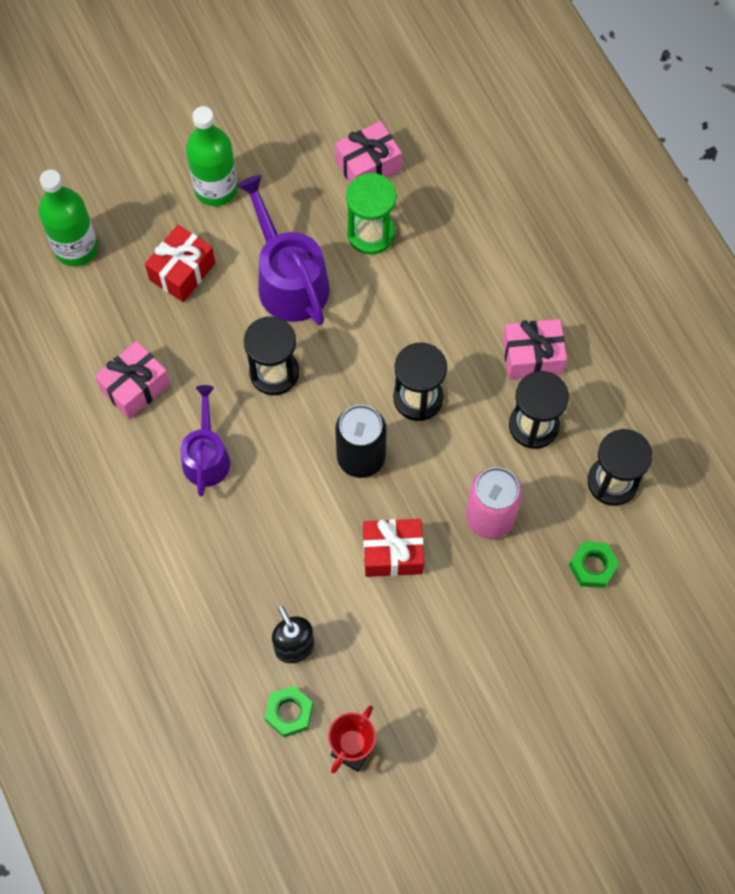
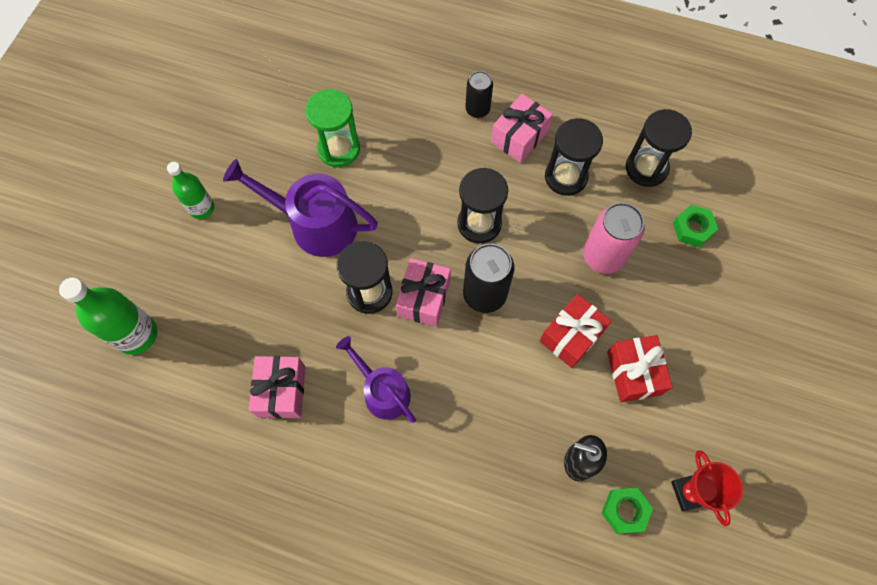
camera: 45 degrees left, 0 degrees up
red gift [145,225,215,302] -> red gift moved to [607,335,673,402]
green bottle [186,106,238,206] -> green bottle [167,162,214,219], size x0.64
pink gift [335,121,402,183] -> pink gift moved to [395,258,451,327]
none -> black can [465,71,493,118]

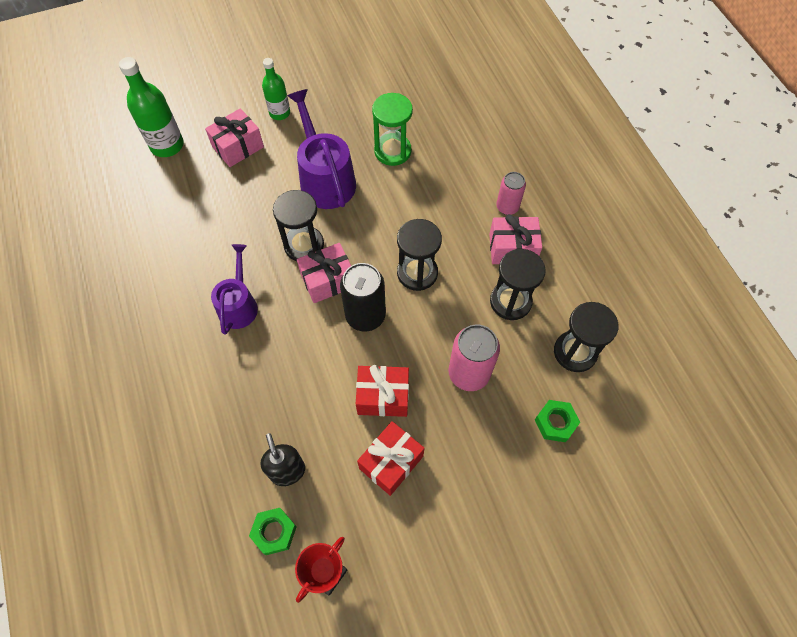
camera: 50 degrees right, 5 degrees down
pink gift [249,356,306,419] -> pink gift moved to [205,108,264,167]
black can [465,71,493,118] -> pink can [496,172,526,215]

